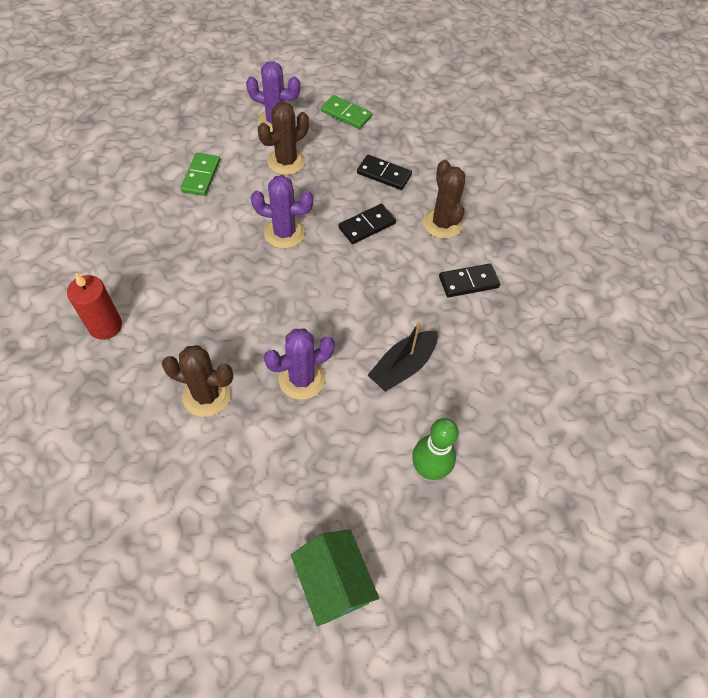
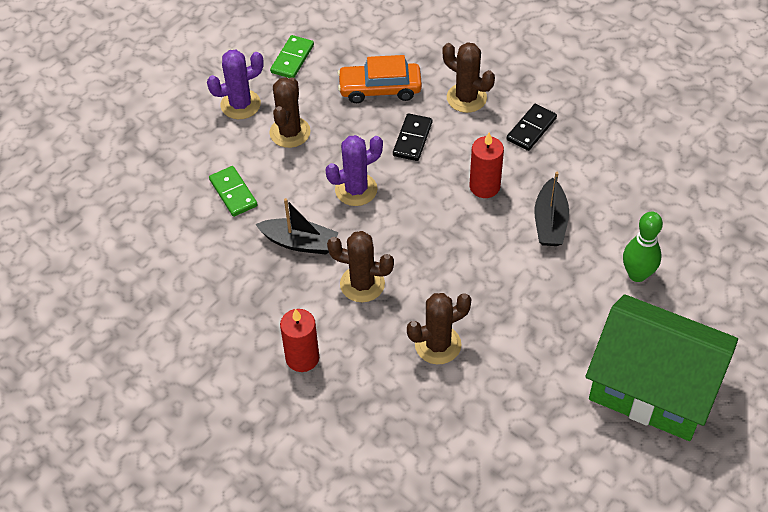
camera: 35 degrees left, 5 degrees down
purple cactus [264,329,335,400] -> none
green house [291,529,379,627] -> green house [586,294,738,441], size x1.94
green domino [321,95,372,129] -> green domino turned 60 degrees counterclockwise [270,35,314,78]
black domino [357,155,412,190] -> orange car [337,55,422,103]
none -> black boat [256,198,339,254]
none -> brown cactus [327,231,394,302]
none -> red candle [470,133,504,198]

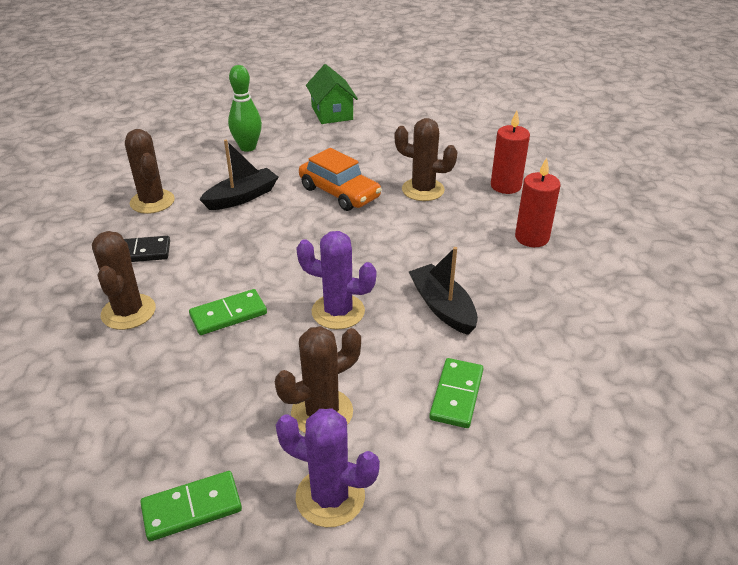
camera: 135 degrees left, 15 degrees down
brown cactus [327,231,394,302] -> brown cactus moved to [125,129,175,214]
orange car [337,55,422,103] -> orange car moved to [299,148,382,211]
black domino [393,113,433,161] -> green domino [189,289,267,335]
red candle [470,133,504,198] -> red candle moved to [491,111,530,194]
green house [586,294,738,441] -> green house [306,64,358,124], size x0.52

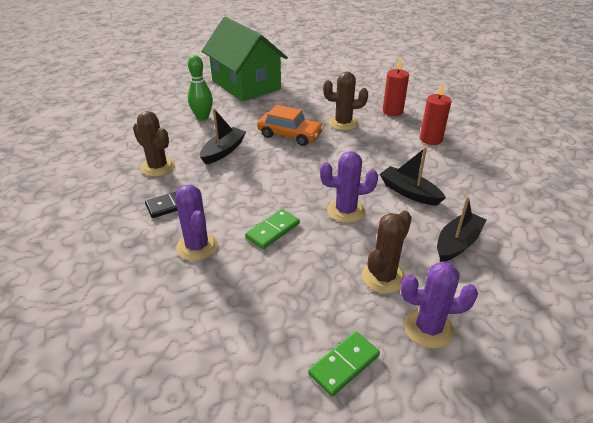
camera: 20 degrees left, 0 degrees up
brown cactus [92,231,156,330] -> purple cactus [175,185,218,261]
green house [306,64,358,124] -> green house [202,17,288,102], size x1.94
green domino [429,358,484,428] -> black boat [437,197,487,262]

